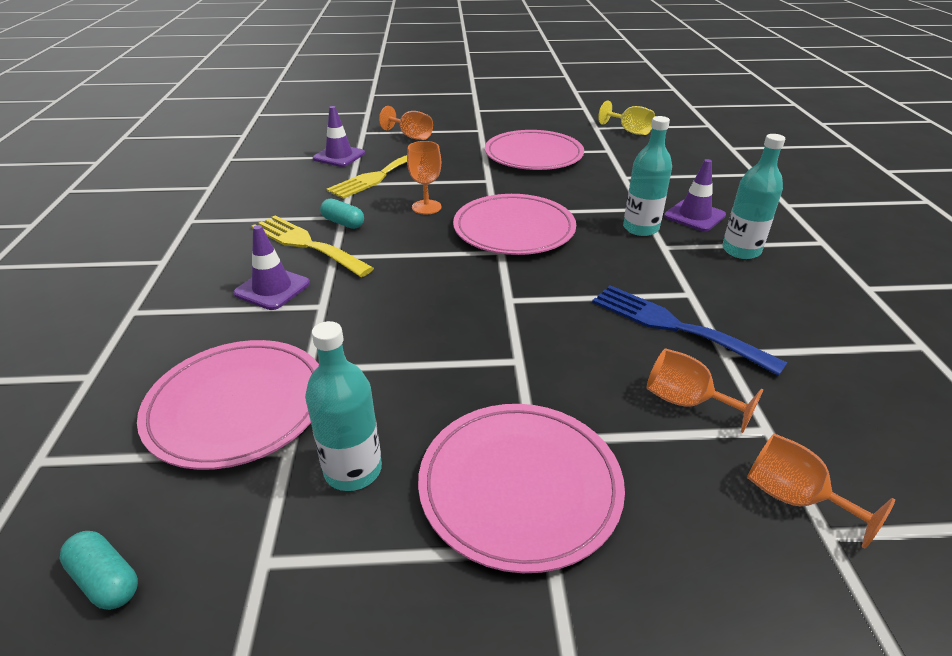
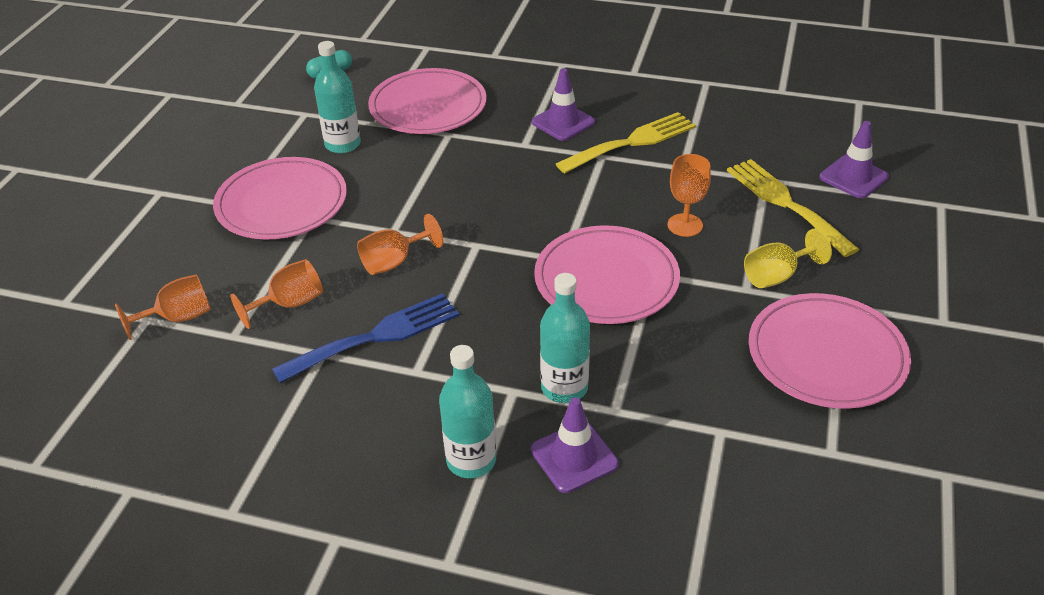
camera: 110 degrees right, 5 degrees up
turquoise capsule [320,199,364,229] -> none
orange goblet [379,106,433,140] -> orange goblet moved to [357,214,443,275]
yellow goblet [598,101,655,135] -> yellow goblet moved to [744,228,832,288]

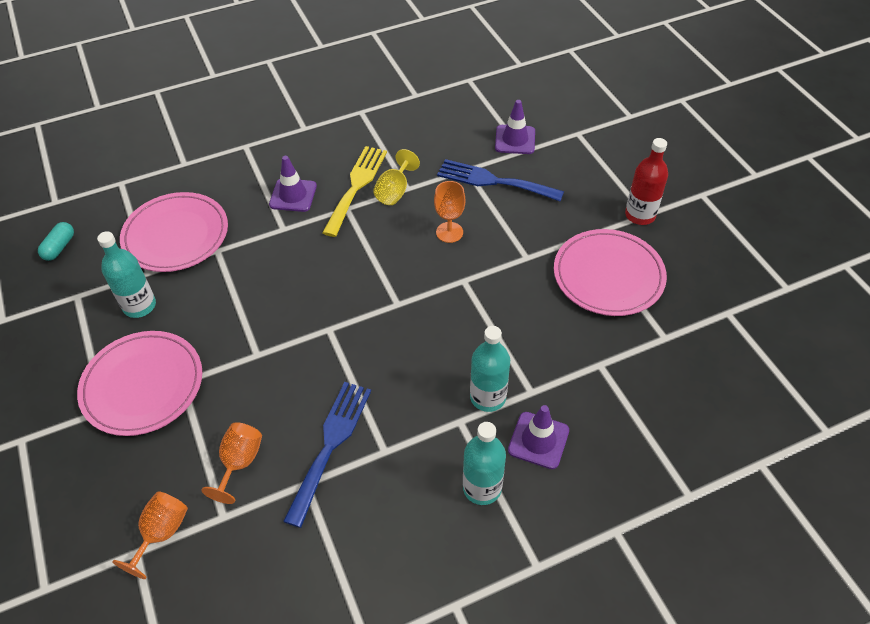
camera: 40 degrees left, 10 degrees up
orange goblet [357,214,443,275] -> none
pink plate [534,225,680,324] -> none
yellow fork [727,159,859,257] -> blue fork [437,159,564,201]
yellow goblet [744,228,832,288] -> yellow goblet moved to [373,149,420,205]
none -> red bottle [625,138,668,225]

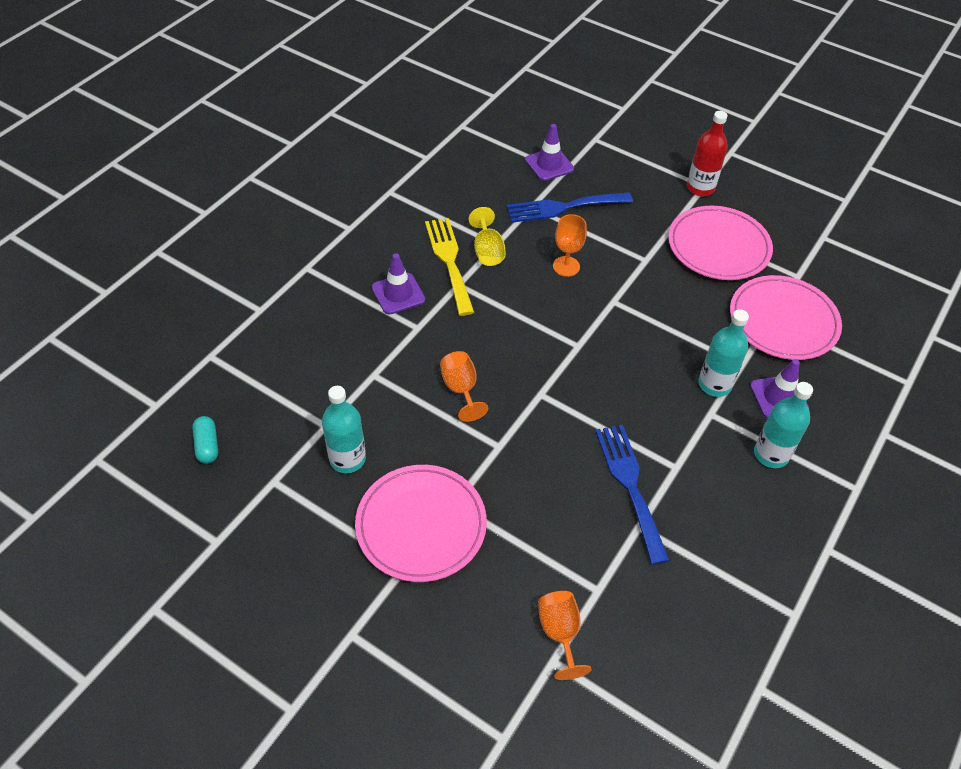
camera: 35 degrees left, 0 degrees up
pink plate [120,192,228,272] -> pink plate moved to [730,275,842,360]
orange goblet [201,422,262,504] -> orange goblet moved to [440,351,488,422]

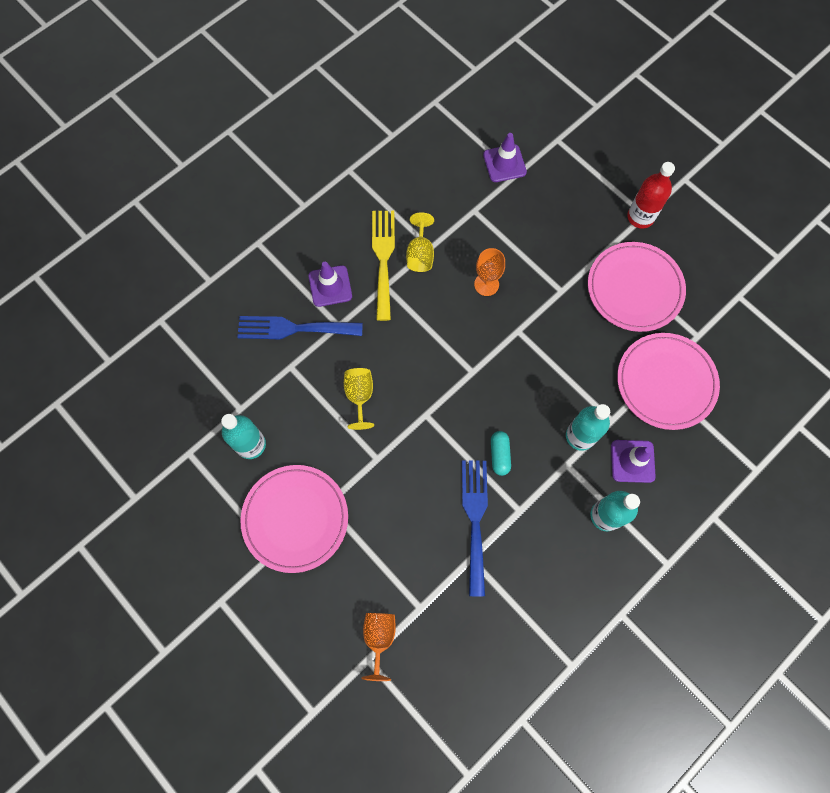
camera: 15 degrees right, 20 degrees up
turquoise capsule [192,416,218,464] -> turquoise capsule moved to [491,431,511,476]
orange goblet [440,351,488,422] -> yellow goblet [344,368,374,430]
blue fork [507,192,633,223] -> blue fork moved to [237,316,363,339]

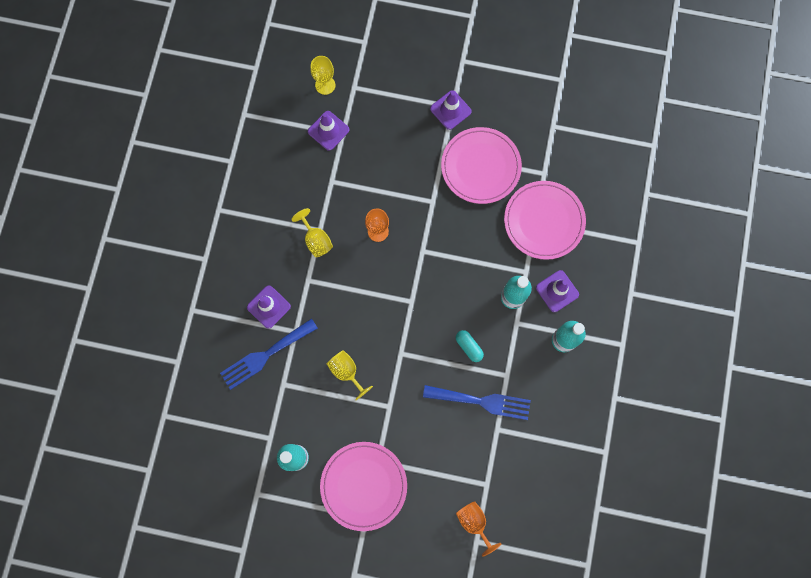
camera: 35 degrees left, 5 degrees up
yellow fork [372,211,395,321] -> none
blue fork [462,461,488,596] -> blue fork turned 135 degrees clockwise [423,385,531,420]
red bottle [627,162,675,229] -> purple traffic cone [430,90,472,130]
none -> yellow goblet [310,56,335,95]

